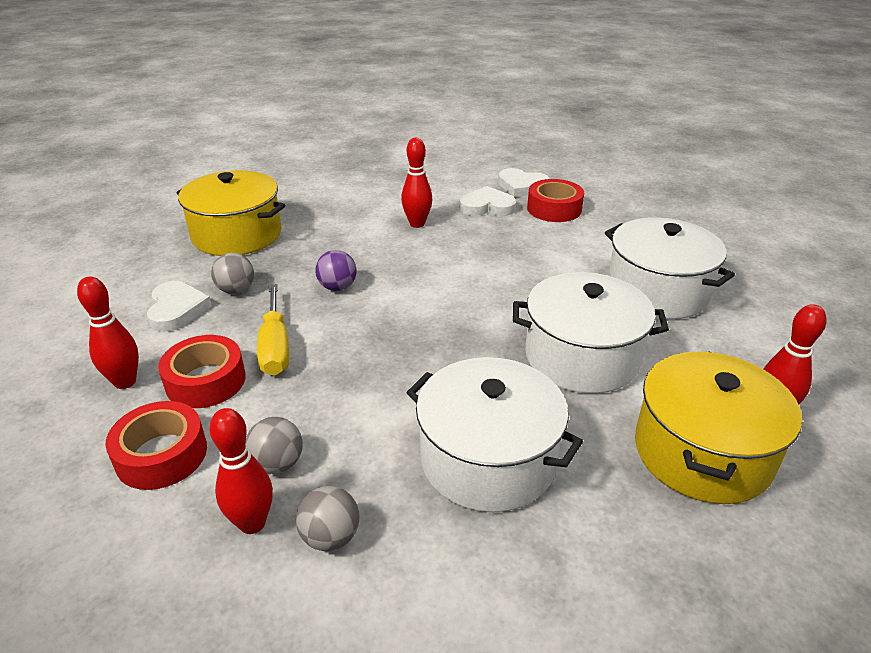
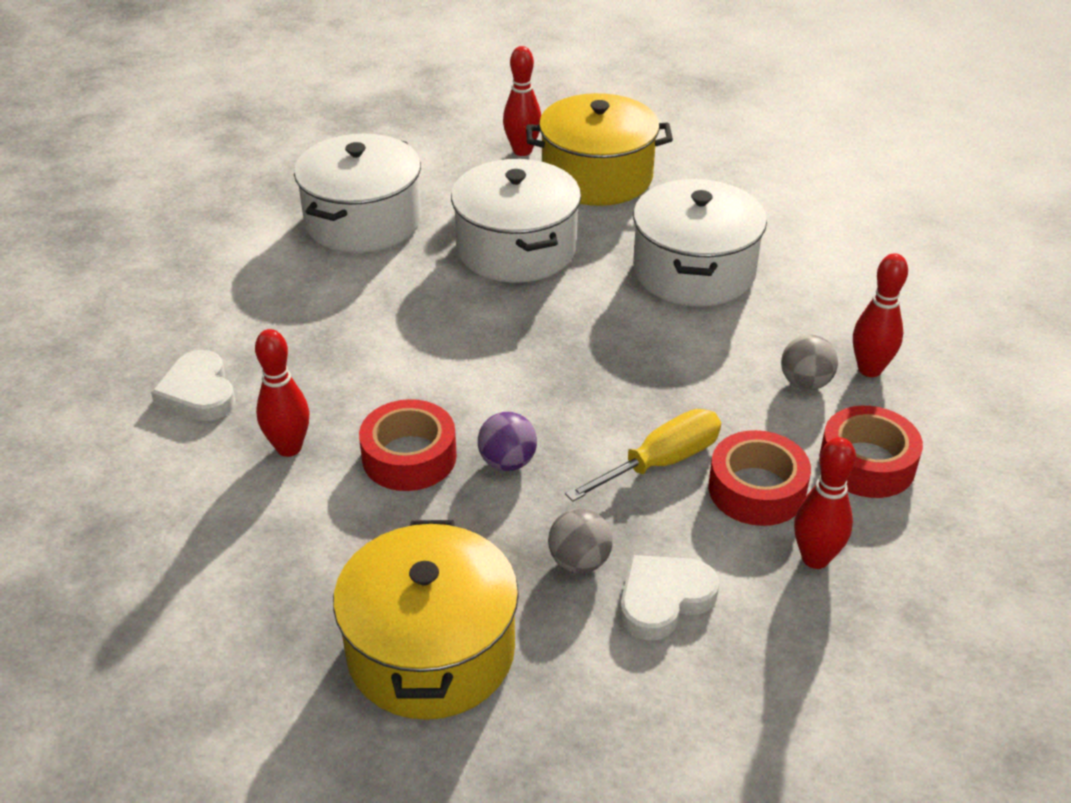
camera: 115 degrees left, 5 degrees up
grey ball [296,486,360,551] -> none
white heart [498,168,550,197] -> none
red tape [527,179,584,222] -> red tape moved to [359,399,457,491]

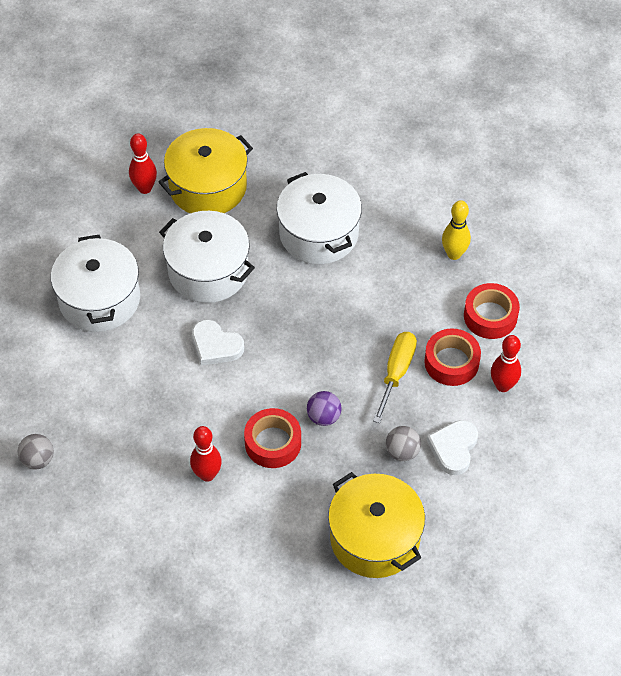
camera: 35 degrees left, 15 degrees up
white heart [151,350,235,421] -> white heart moved to [192,320,244,365]
grey ball [781,335,838,390] -> grey ball moved to [17,434,54,470]
red bowling pin [853,253,908,377] -> yellow bowling pin [442,200,471,260]

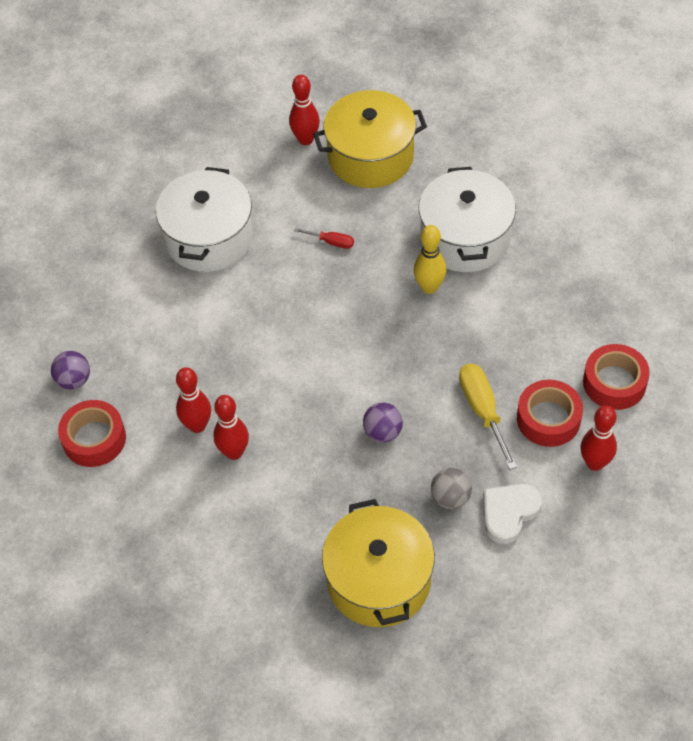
camera: 25 degrees right, 0 degrees up
grey ball [17,434,54,470] -> purple ball [51,351,90,389]
white pot [159,211,255,303] -> red screwdriver [294,228,354,249]
white heart [192,320,244,365] -> none
red tape [244,408,301,468] -> red tape moved to [58,400,126,467]
yellow screwdriver [373,332,417,423] -> yellow screwdriver turned 60 degrees counterclockwise [459,364,517,470]
yellow bowling pin [442,200,471,260] -> yellow bowling pin moved to [414,225,447,294]
none -> red bowling pin [176,367,211,433]

